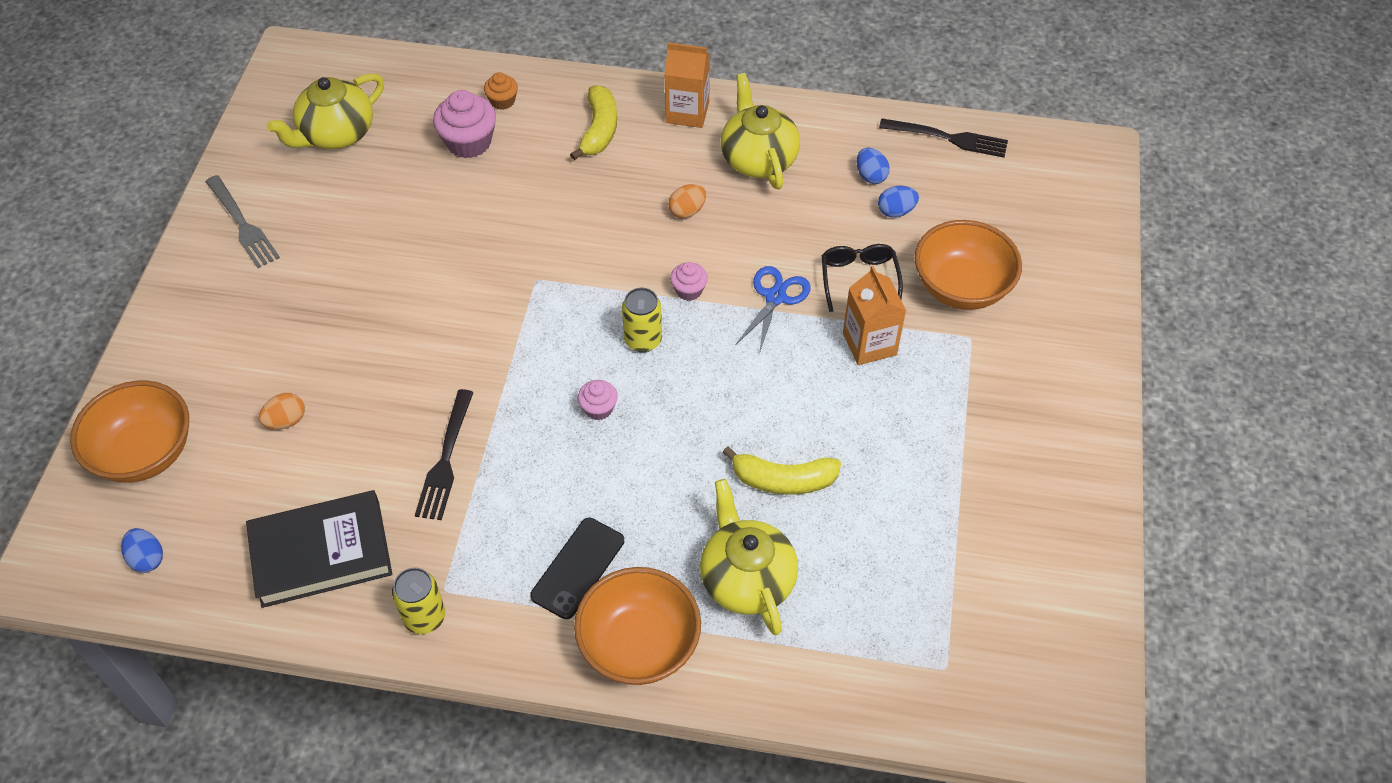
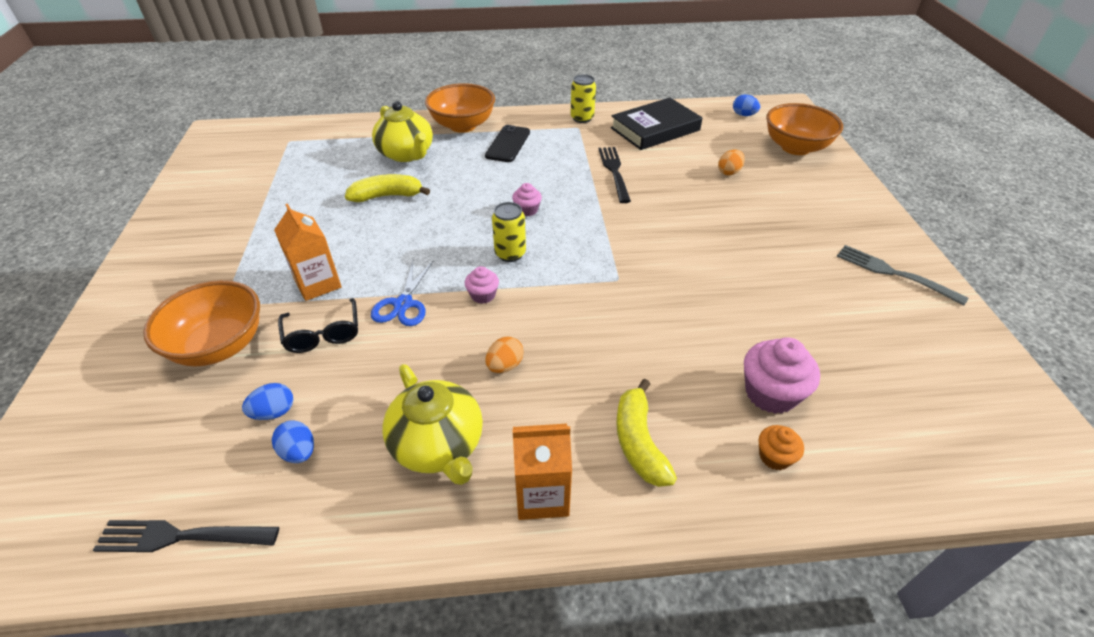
camera: 165 degrees right, 10 degrees down
yellow teapot [266,73,384,149] -> none

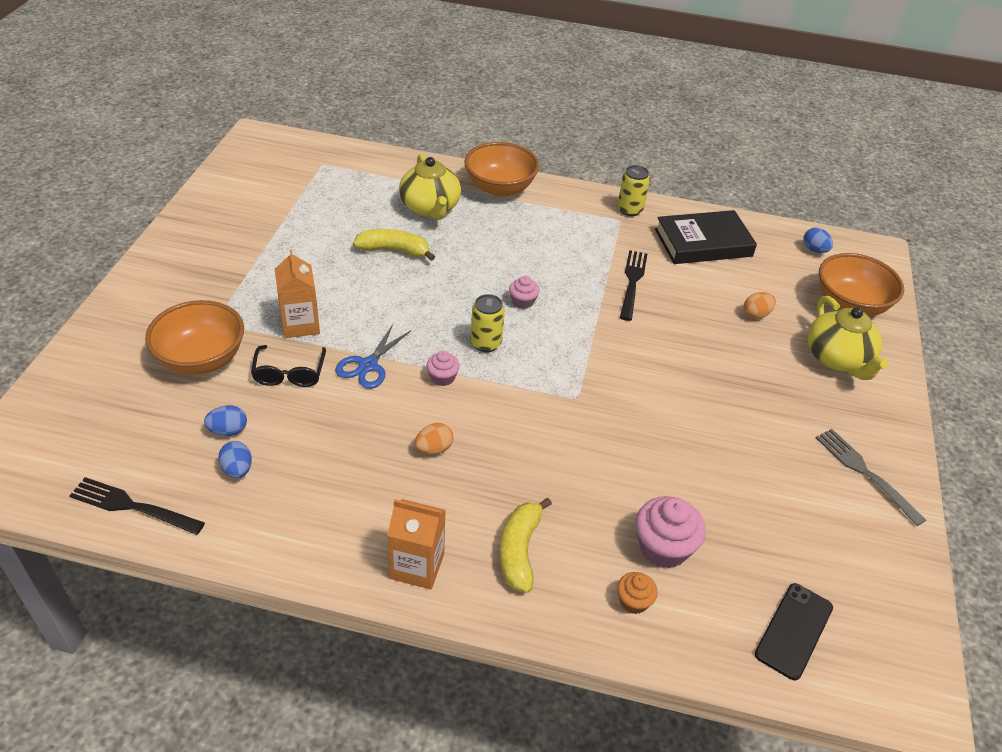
camera: 15 degrees right, 0 degrees up
yellow teapot [382,364,483,485] -> yellow teapot moved to [808,296,888,380]
black phone [485,125,530,162] -> black phone moved to [755,583,833,680]

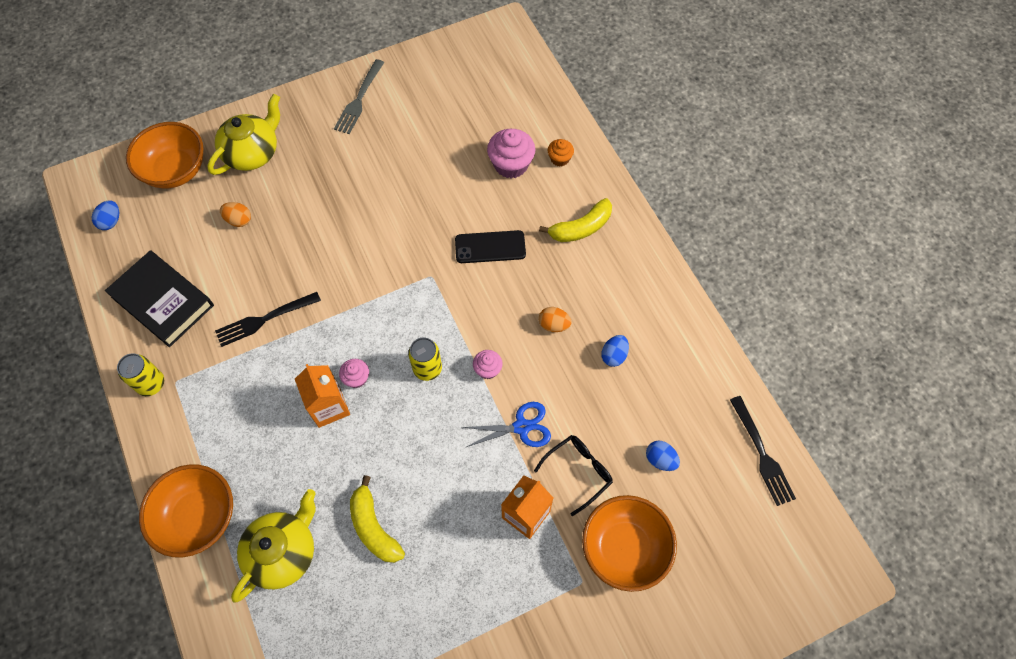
camera: 125 degrees left, 20 degrees up
blue egg [218,441,252,478] -> blue egg moved to [601,335,629,367]
orange carton [387,499,446,589] -> orange carton moved to [295,364,350,428]
black phone [755,583,833,680] -> black phone moved to [455,230,526,263]

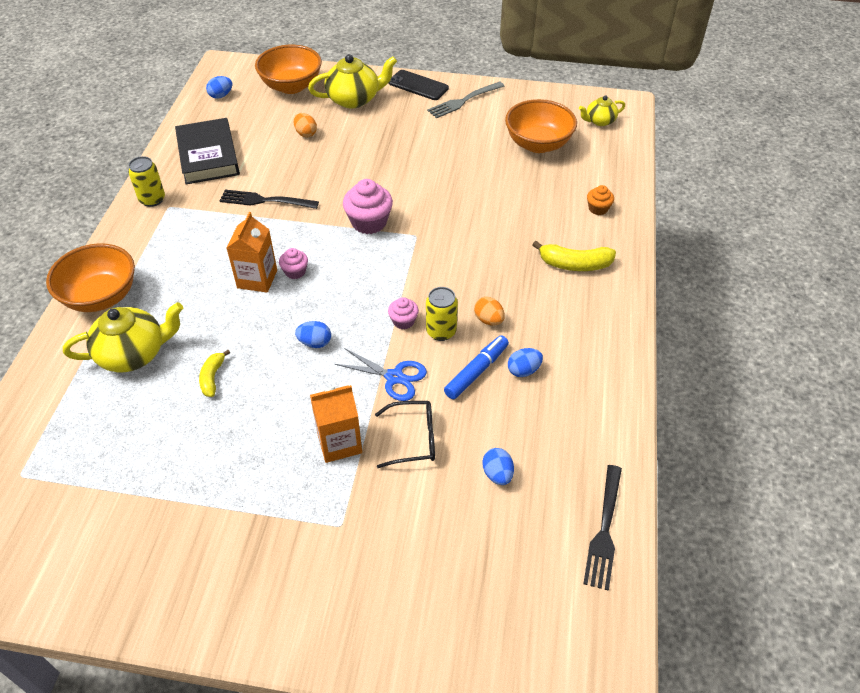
camera: 35 degrees right, 15 degrees down
yellow banana [350,475,405,563] -> yellow banana [199,350,230,397], size x0.63
yellow can [408,338,442,381] -> yellow can moved to [426,287,458,341]
black phone [455,230,526,263] -> black phone moved to [389,70,449,100]
pink cupcake [487,129,535,179] -> pink cupcake moved to [343,179,393,234]
orange bowl [582,495,677,592] -> orange bowl moved to [505,99,577,153]
none -> blue egg [295,321,331,348]
none -> blue marker [444,335,509,399]
none -> yellow teapot [579,95,625,126]

